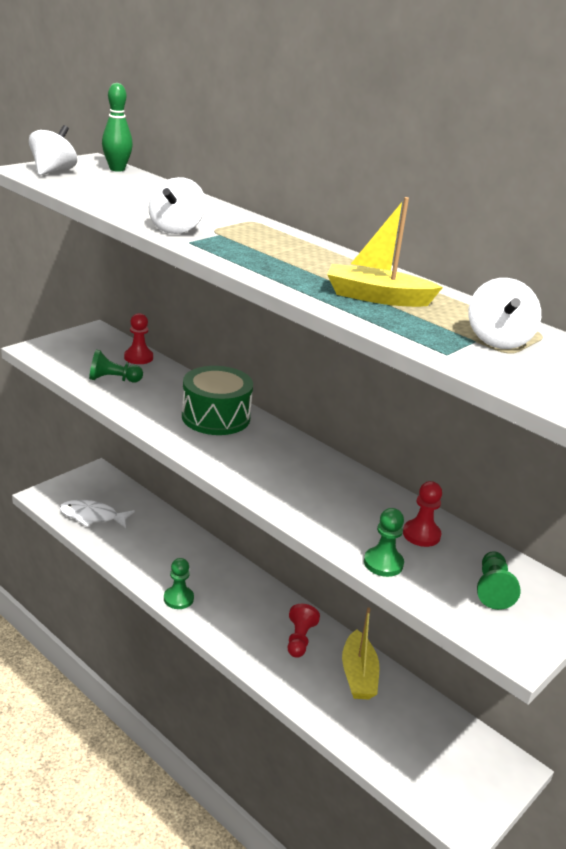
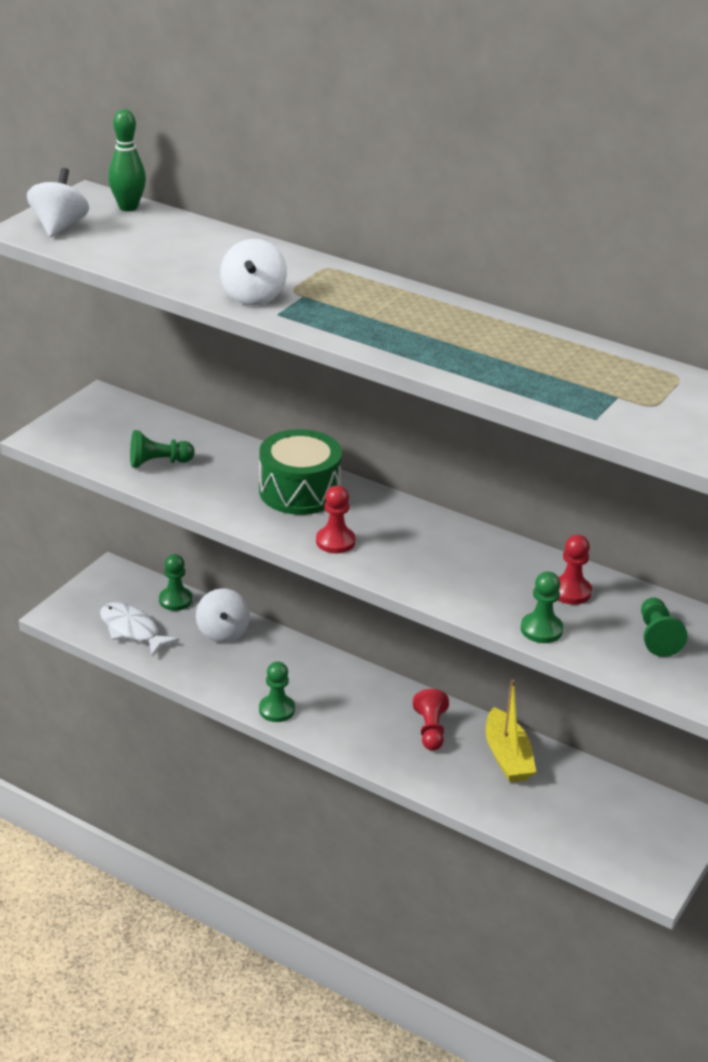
camera: 10 degrees left, 5 degrees up
white fish [60,500,135,528] -> white fish turned 45 degrees clockwise [100,602,179,657]
red pawn [124,313,153,364] -> red pawn moved to [316,485,356,554]
yellow boat [327,197,443,307] -> none
white spinning top [468,278,541,349] -> white spinning top moved to [196,588,250,643]
none -> green pawn [159,554,192,611]

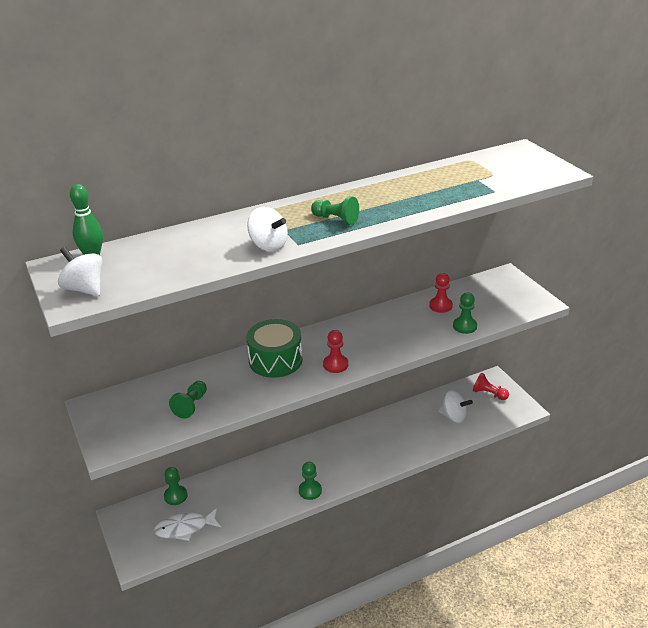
camera: 55 degrees left, 0 degrees up
white spinning top [196,588,250,643] -> white spinning top moved to [438,390,473,423]
red pawn [413,689,449,751] -> red pawn moved to [473,373,509,400]
yellow boat [486,679,536,782] -> none
green pawn [641,598,688,657] -> green pawn moved to [311,196,359,225]

